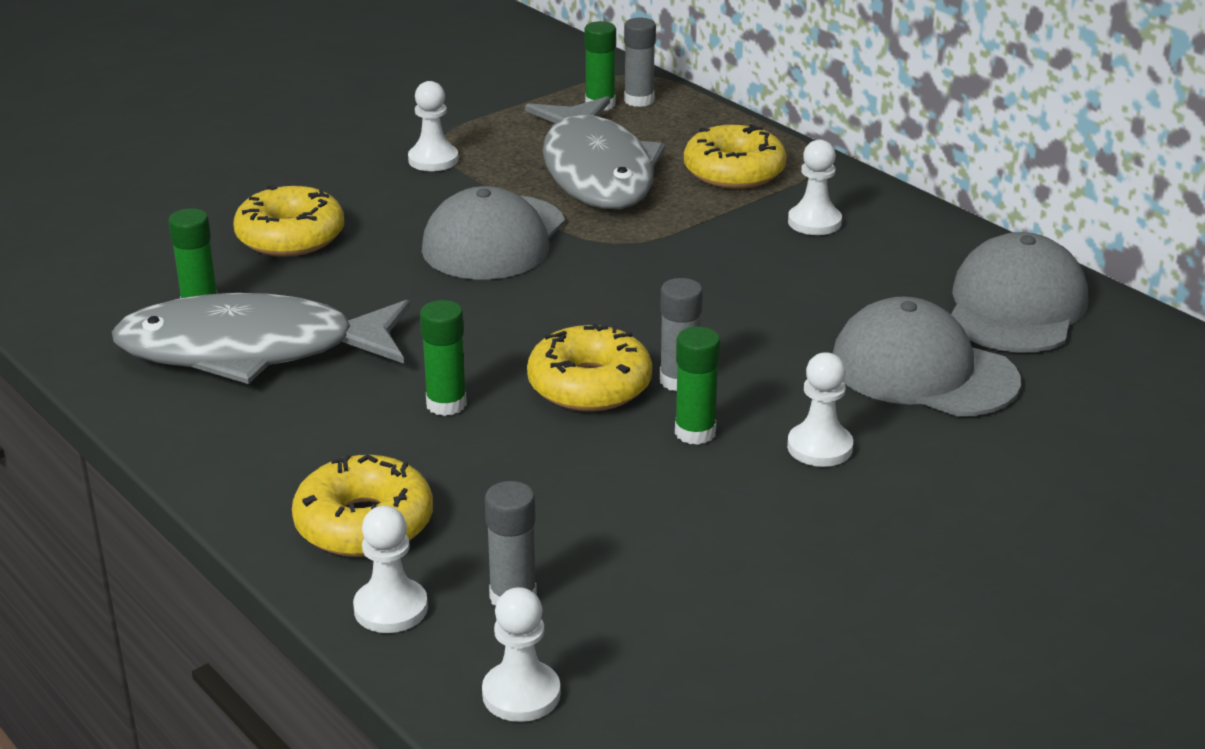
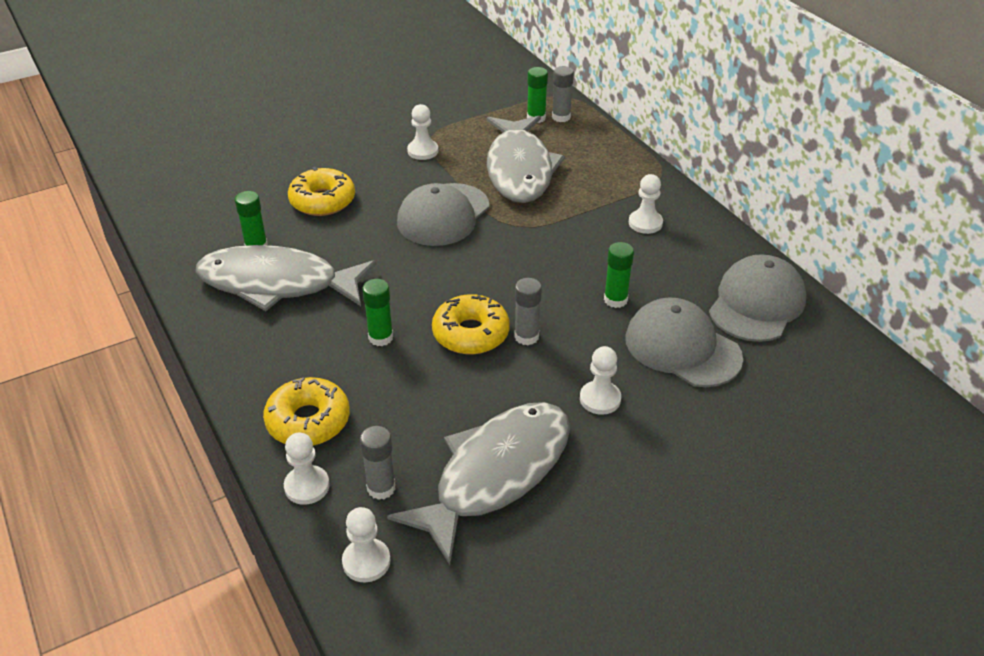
camera: 10 degrees right, 10 degrees up
green glue stick [675,327,720,445] -> green glue stick moved to [604,242,634,308]
yellow donut [684,124,787,189] -> none
none -> grey fish [387,402,570,565]

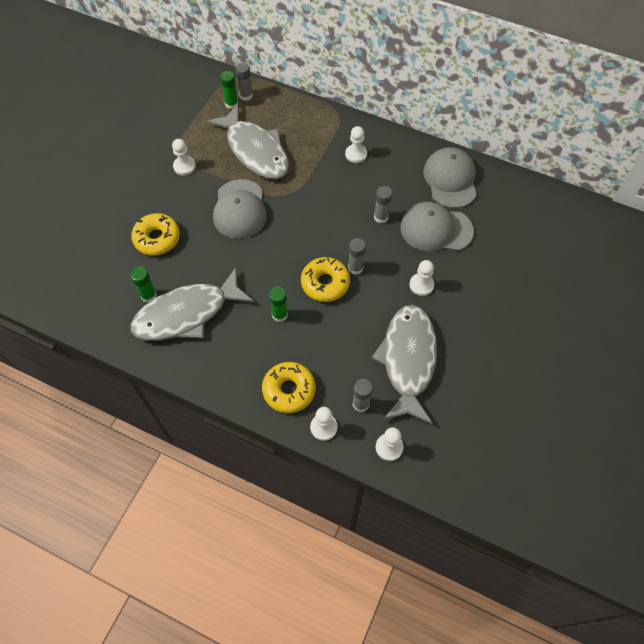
camera: 35 degrees left, 20 degrees up
green glue stick [604,242,634,308] -> grey glue stick [374,186,392,223]

